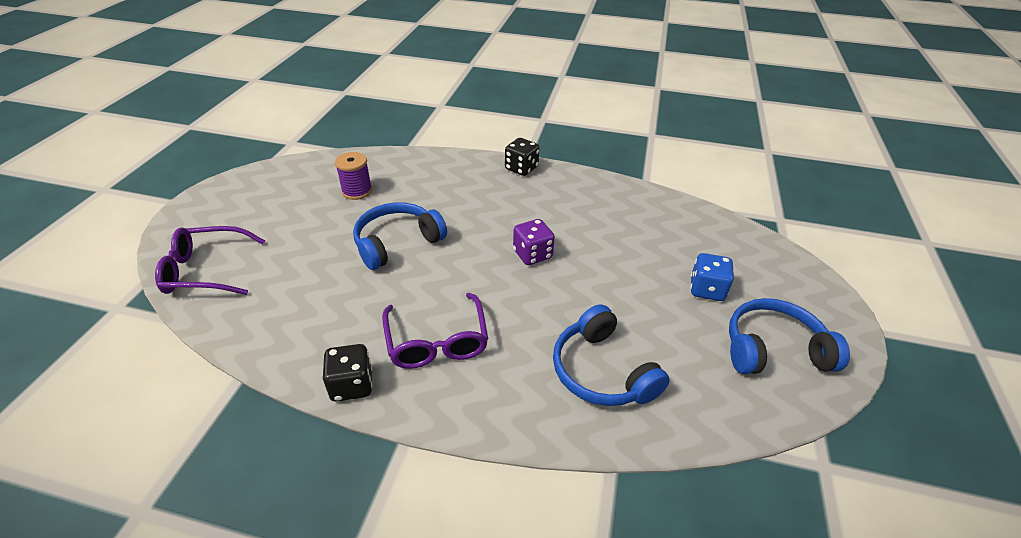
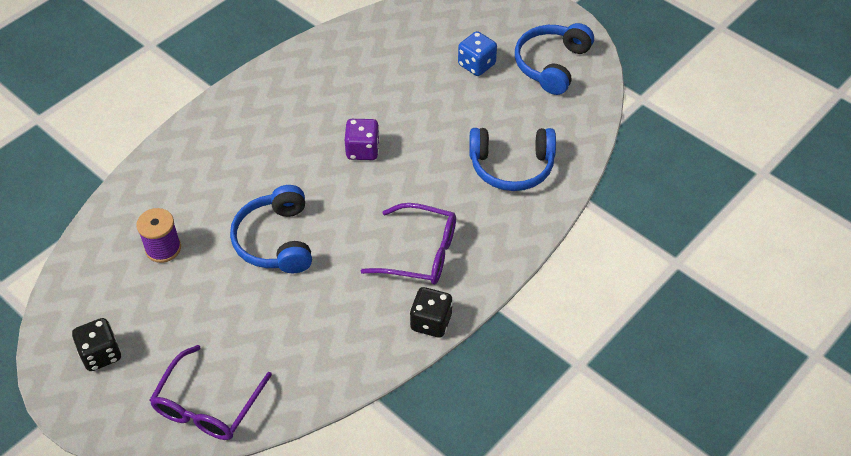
camera: 60 degrees left, 10 degrees up
black dice [505,138,540,176] -> black dice moved to [72,318,121,371]

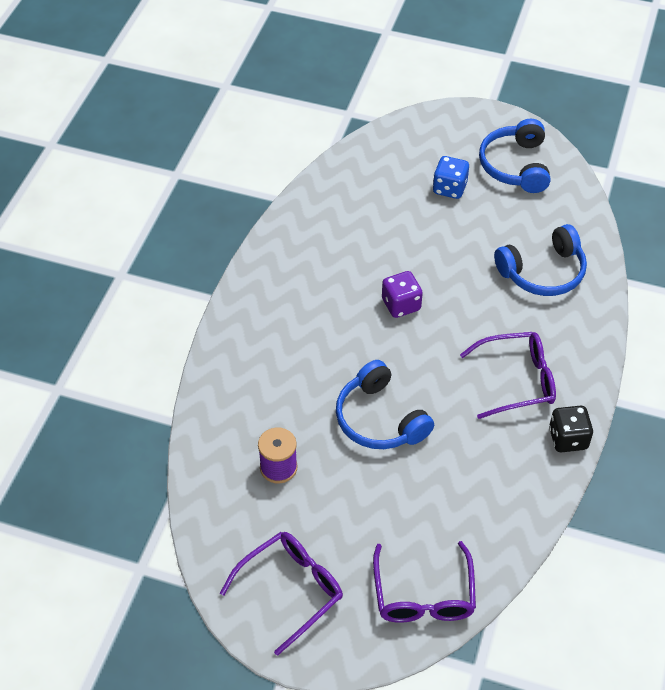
camera: 25 degrees left, 0 degrees up
black dice [72,318,121,371] -> purple glasses [220,532,343,656]

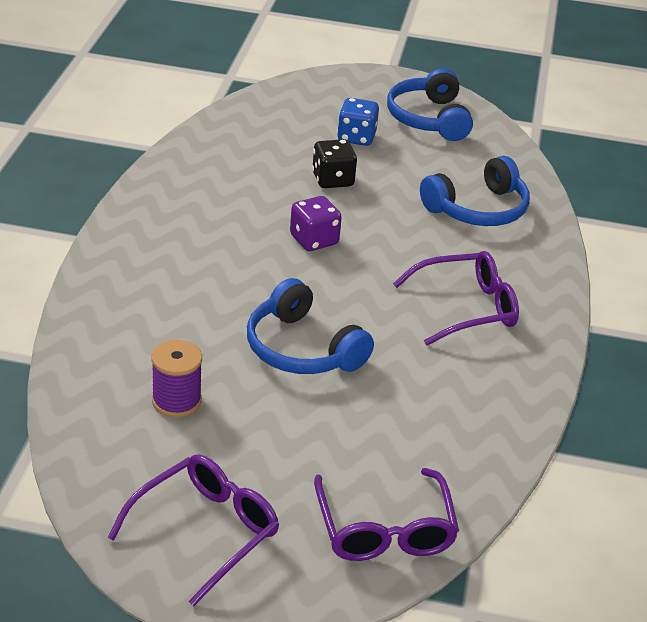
camera: 10 degrees left, 15 degrees down
black dice [549,405,593,452] -> black dice moved to [312,139,357,188]

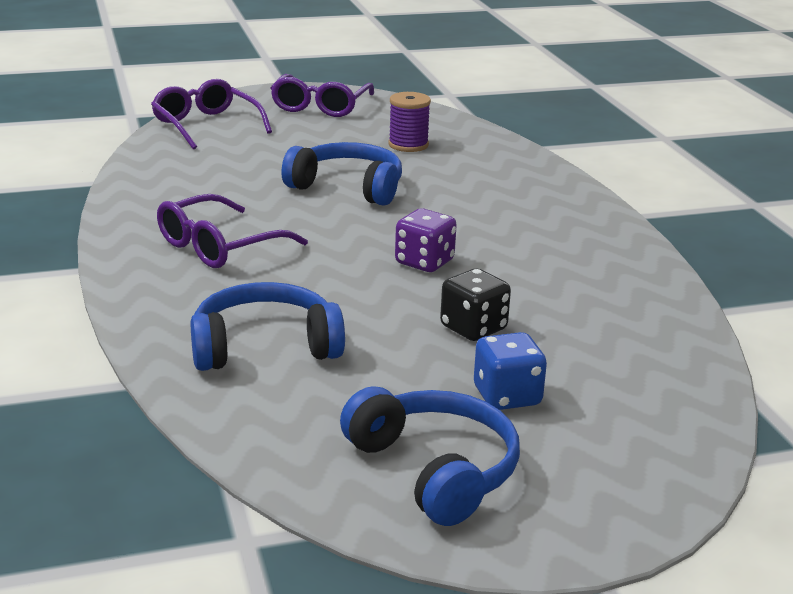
camera: 155 degrees right, 10 degrees down
blue headphones [420,156,530,226] -> blue headphones turned 45 degrees clockwise [191,282,345,371]

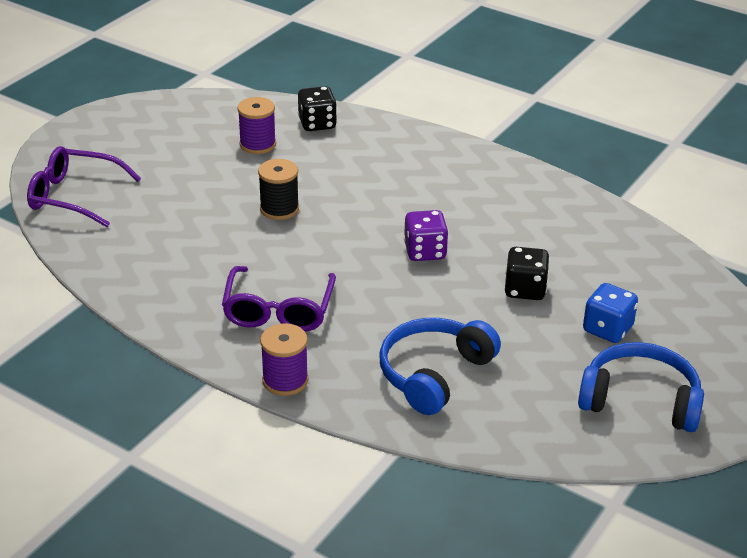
camera: 40 degrees left, 10 degrees up
purple glasses [271,74,374,117] -> none
blue headphones [281,142,402,206] -> black spool [258,159,299,220]
none -> purple spool [260,323,309,396]
none -> black dice [298,86,337,131]

